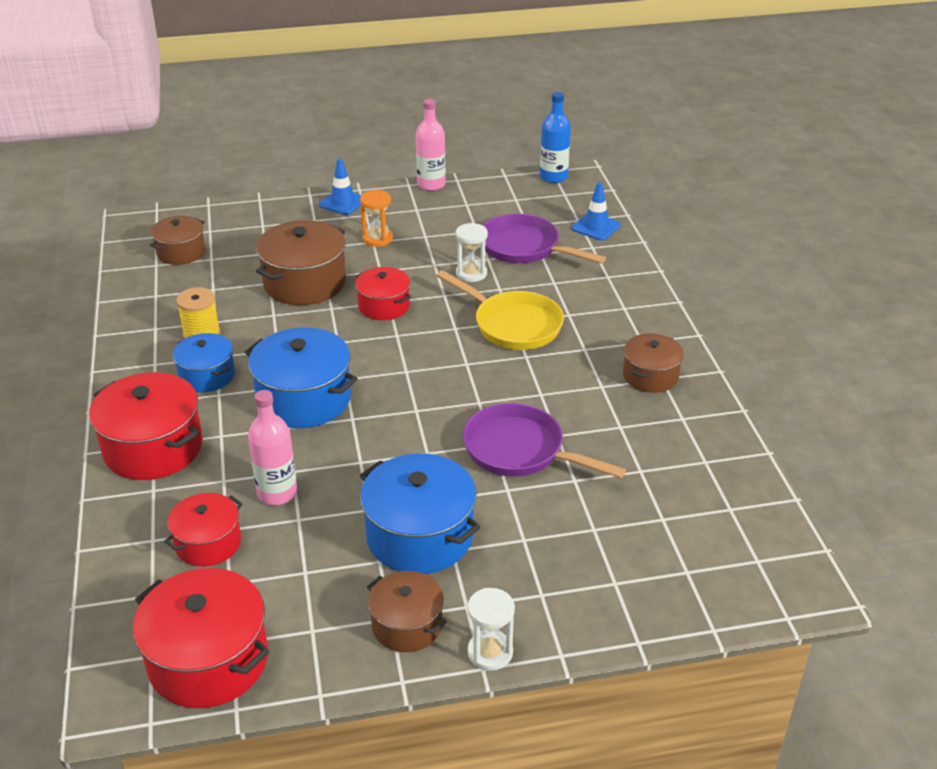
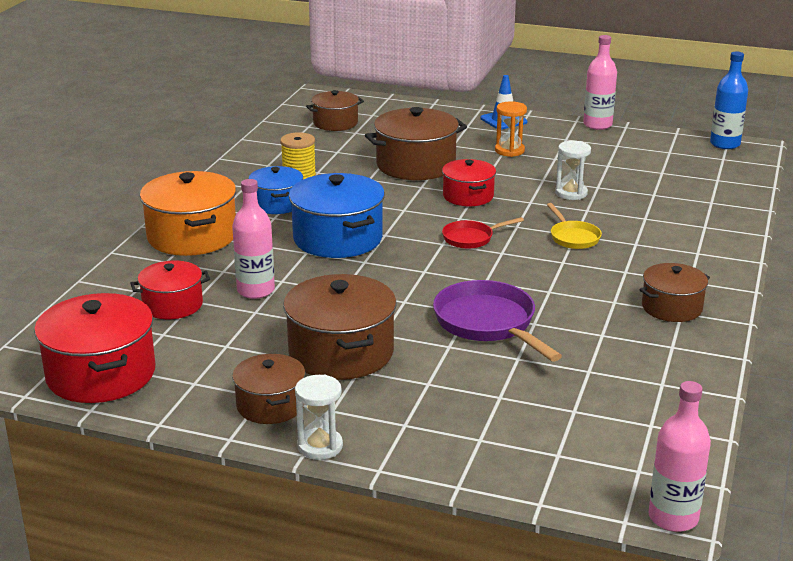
camera: 30 degrees right, 10 degrees down
red pot [89,372,203,480] -> orange pot [140,171,236,256]
blue pot [360,453,481,574] -> brown pot [283,274,396,380]
yellow pan [436,270,564,350] -> yellow pan [547,203,602,249], size x0.56
purple pan [483,214,606,264] -> none
blue traffic cone [572,182,621,241] -> none
none -> red pan [442,217,524,249]
none -> pink bottle [648,381,711,532]

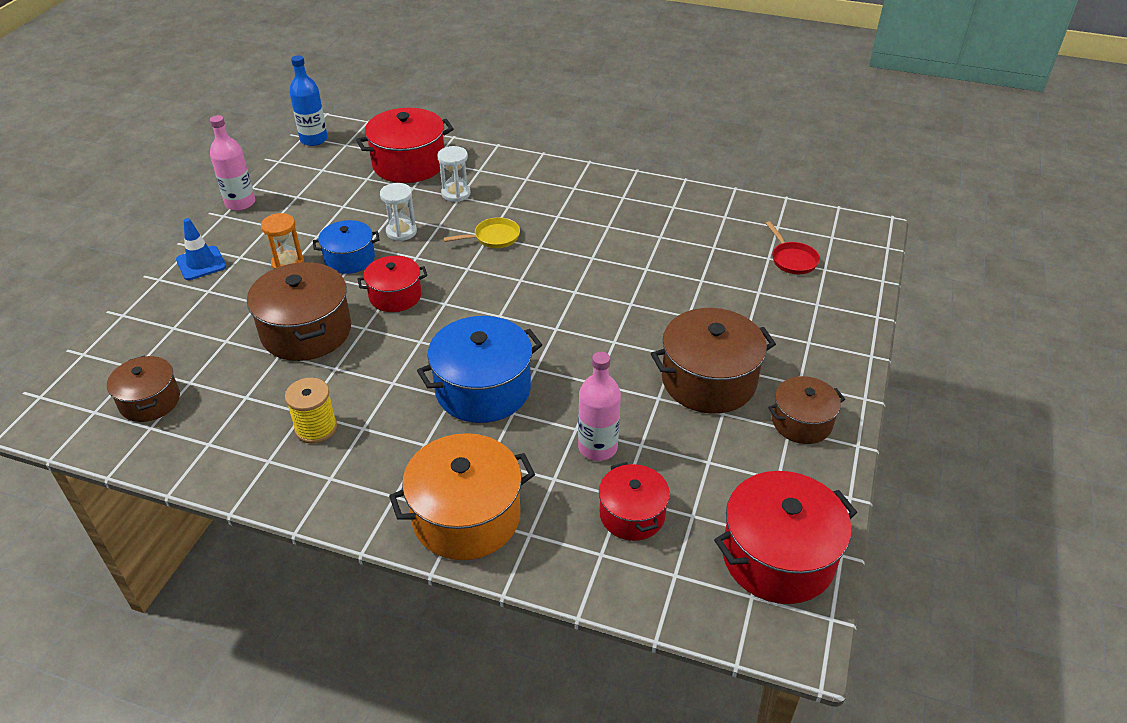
camera: 90 degrees left, 15 degrees up
blue pot [248,166,303,214] -> blue pot moved to [313,220,380,274]
white hourglass [295,375,343,460] -> white hourglass moved to [437,146,471,202]
purple pan [433,280,562,362] -> none
red pan [442,217,524,249] -> red pan moved to [766,221,820,274]
brown pot [639,263,710,322] -> none
pink bottle [648,381,711,532] -> none
none -> red pot [356,108,454,183]

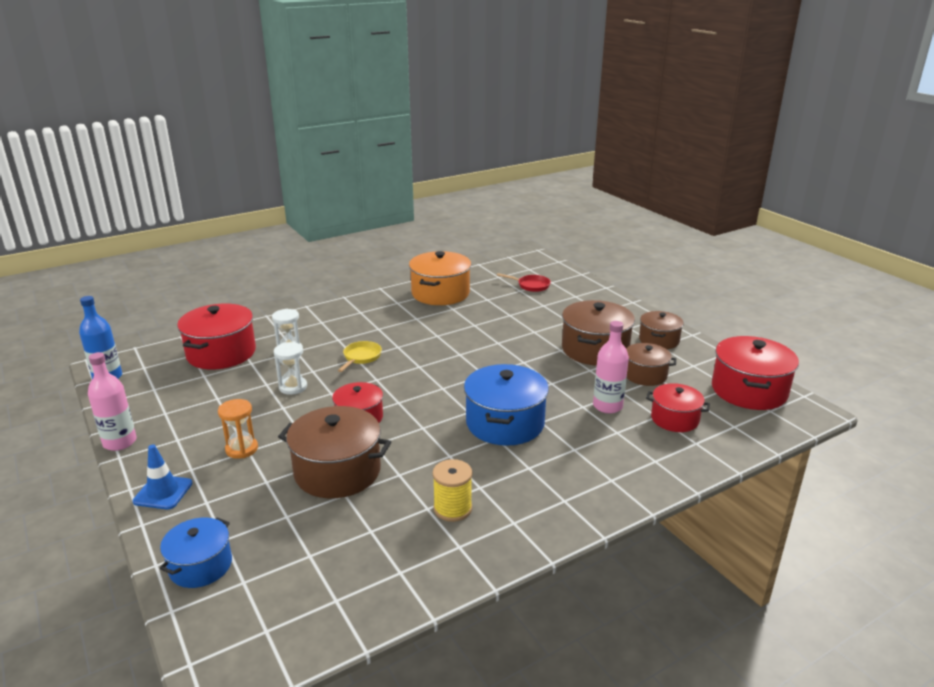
camera: 50 degrees left, 15 degrees down
brown pot [107,356,180,422] -> brown pot moved to [626,343,676,386]
blue pot [313,220,380,274] -> blue pot moved to [160,517,232,588]
orange pot [389,433,535,560] -> orange pot moved to [409,251,471,305]

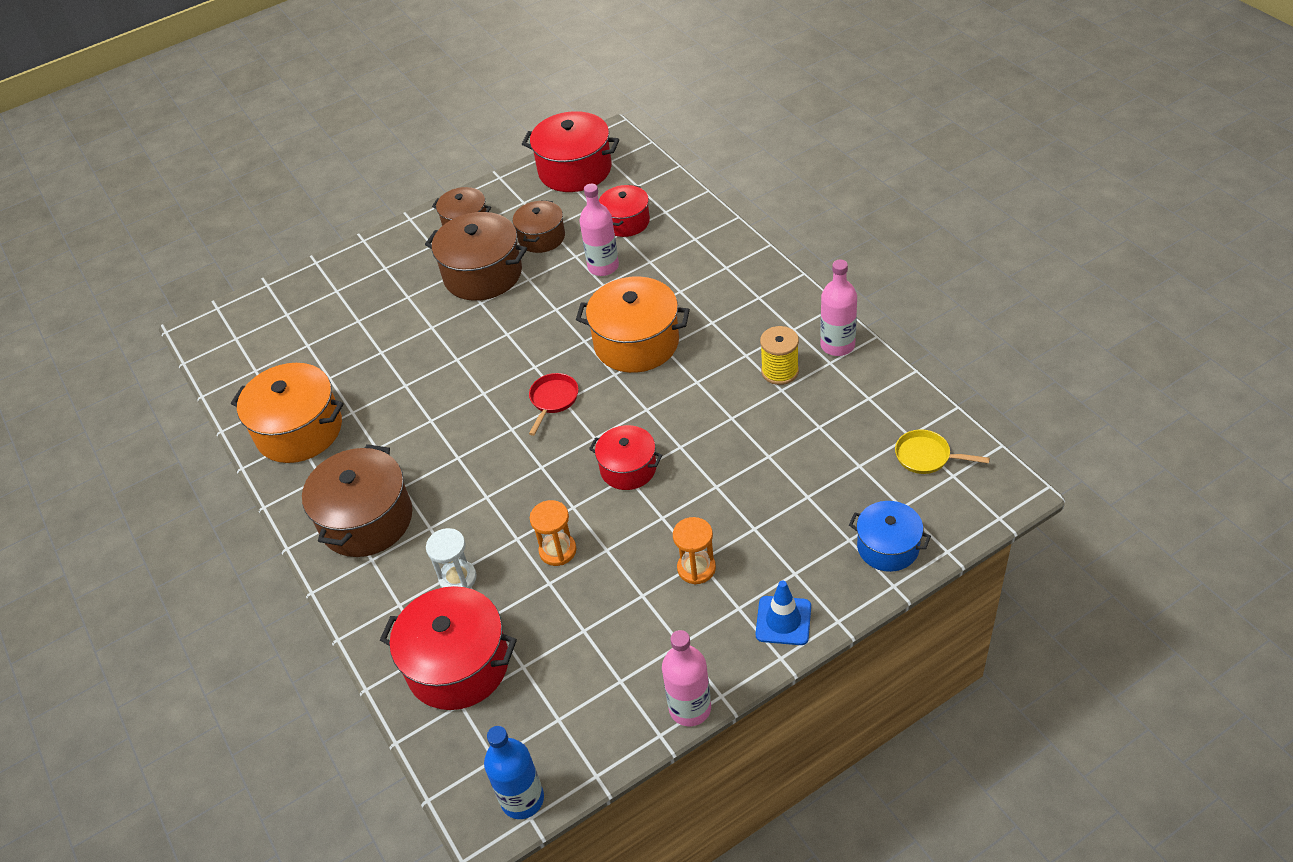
camera: 85 degrees left, 20 degrees up
white hourglass [274,342,307,395] -> orange hourglass [530,500,576,566]
brown pot [278,406,391,498] -> brown pot moved to [302,444,412,557]
yellow pan [338,341,382,372] -> yellow pan moved to [895,430,990,474]
blue pot [464,364,549,446] -> orange pot [576,276,690,373]
red pan [497,273,551,292] -> red pan moved to [529,373,578,436]
none -> pink bottle [820,260,857,356]

